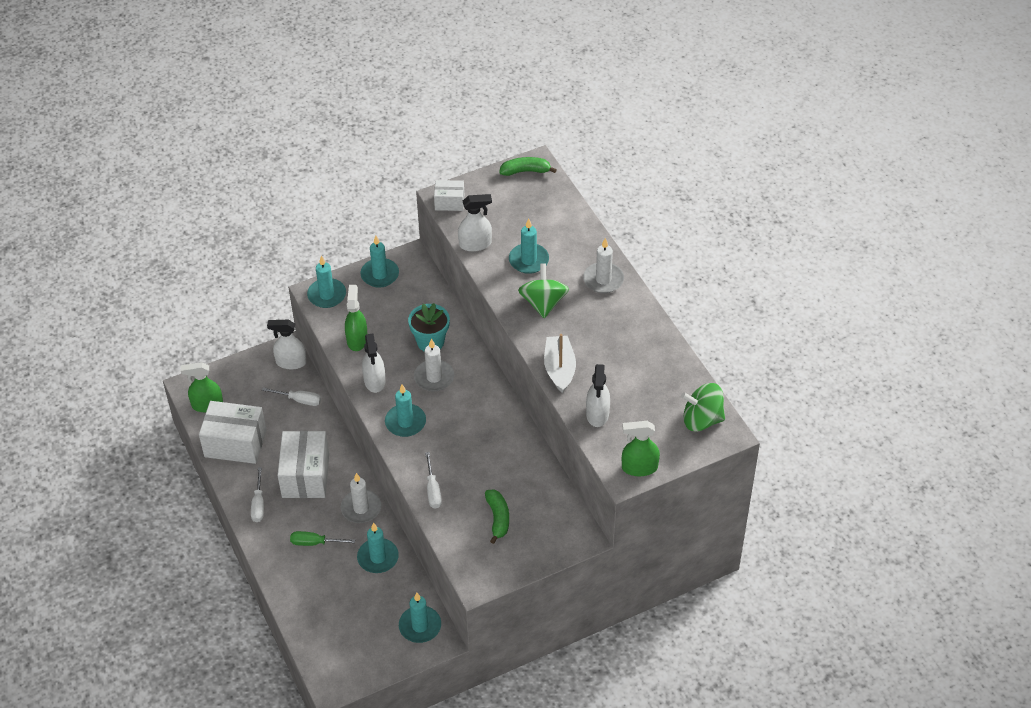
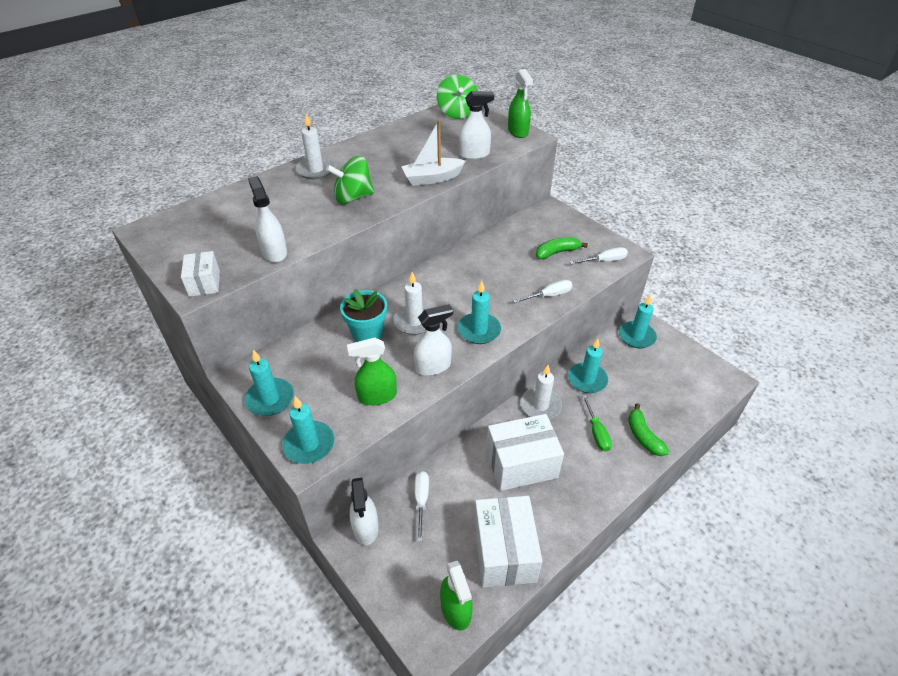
camera: 105 degrees left, 5 degrees down
white screwdriver [251,467,264,522] -> white screwdriver moved to [570,247,628,264]
green banana [499,157,556,176] -> green banana moved to [628,403,669,456]
turquoise candle [509,218,549,274] -> none

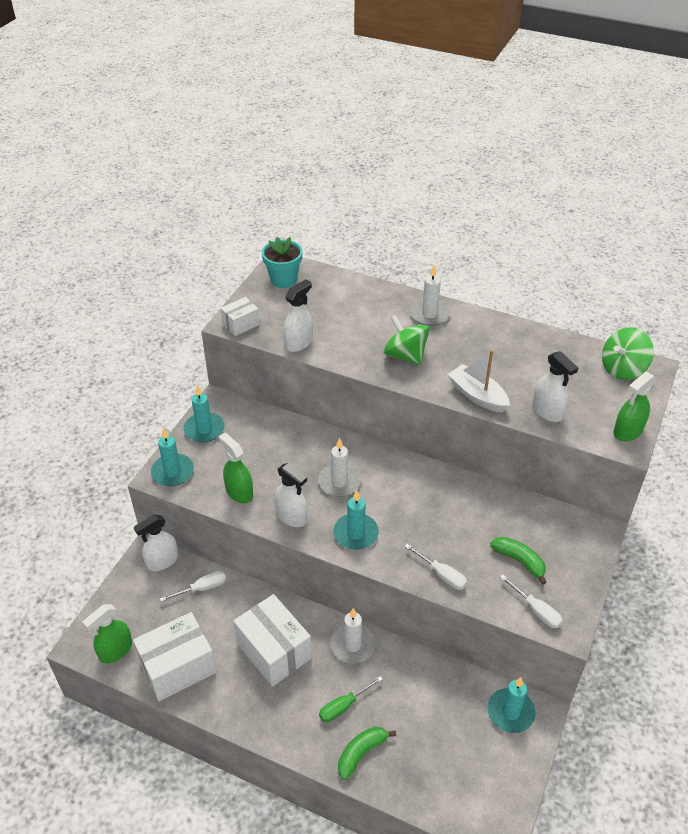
camera: 65 degrees right, 0 degrees up
turquoise flower pot [340,289,387,342] -> turquoise flower pot moved to [262,237,303,288]
turquoise candle [568,339,608,393] -> none

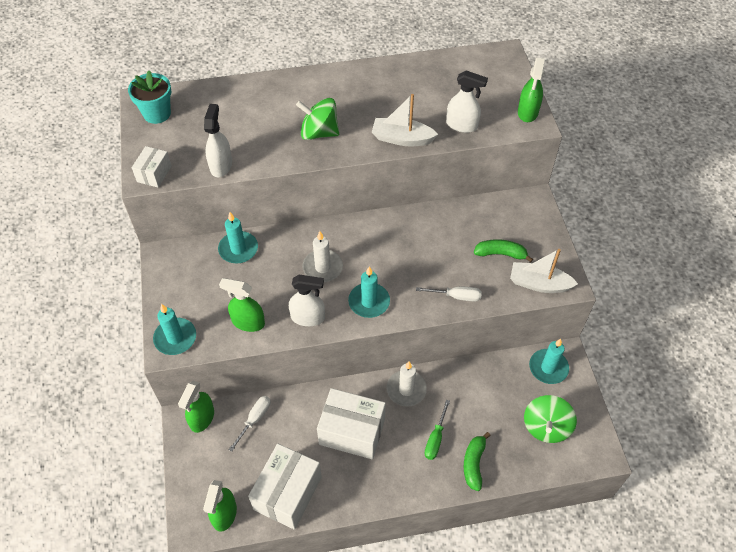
camera: 35 degrees left, 10 degrees up
white spray bottle [134,514,178,571] -> green spray bottle [178,381,214,433]
turquoise candle [184,385,225,443] -> turquoise candle moved to [218,212,258,263]
white candle [410,265,450,326] -> none
white screwdriver [500,575,563,628] -> white boat [510,249,578,293]
green spinning top [602,328,654,380] -> green spinning top moved to [524,395,577,443]

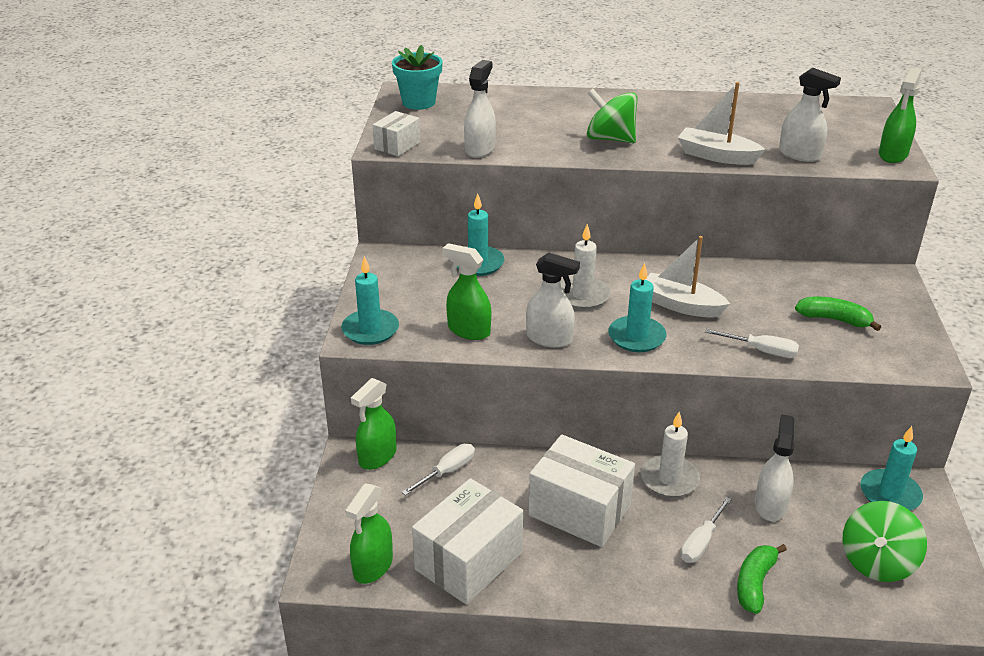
camera: 15 degrees right, 20 degrees down
green screwdriver [424,400,450,460] -> white screwdriver [681,497,732,563]
white boat [510,249,578,293] -> white boat moved to [645,236,730,318]
none -> white spray bottle [755,414,795,521]

